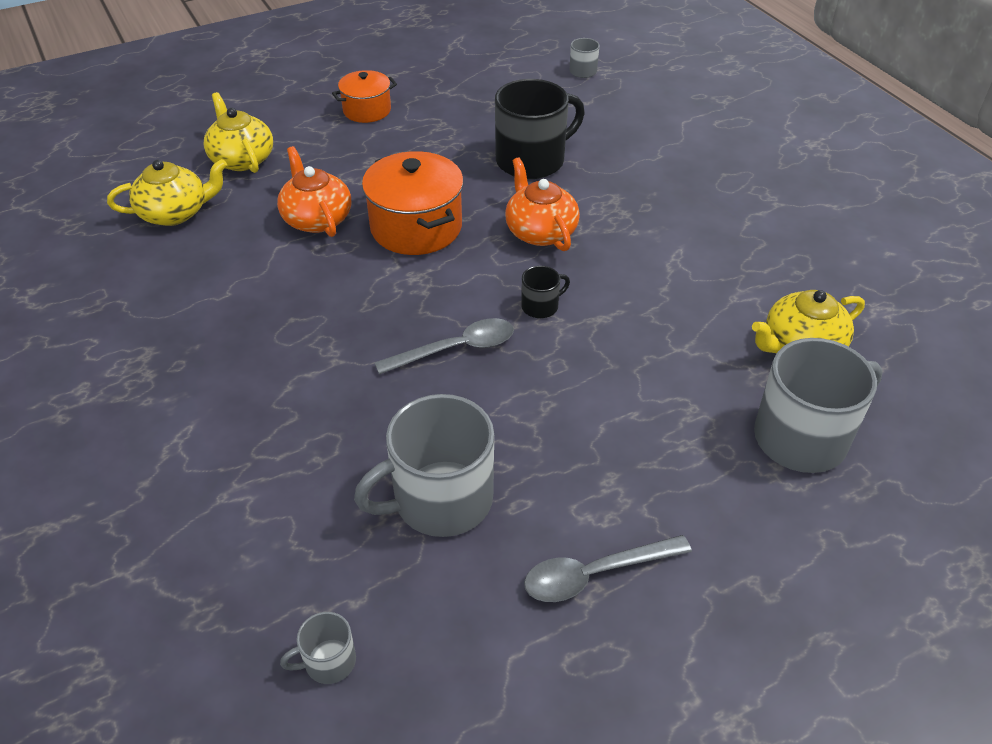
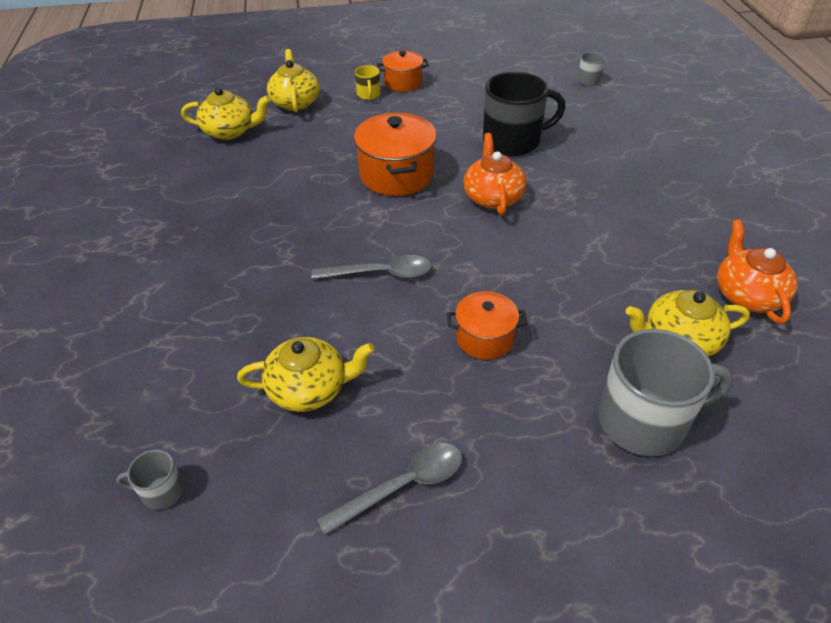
camera: 20 degrees right, 0 degrees up
orange teapot [277,146,351,237] -> orange teapot moved to [717,220,798,324]
grey mug [354,394,494,537] -> yellow teapot [237,337,375,412]
black mug [521,266,570,318] -> none
grey spoon [524,535,692,602] -> grey spoon turned 150 degrees clockwise [317,443,462,535]
none -> yellow mug [355,65,380,100]
none -> orange pot [447,291,527,360]

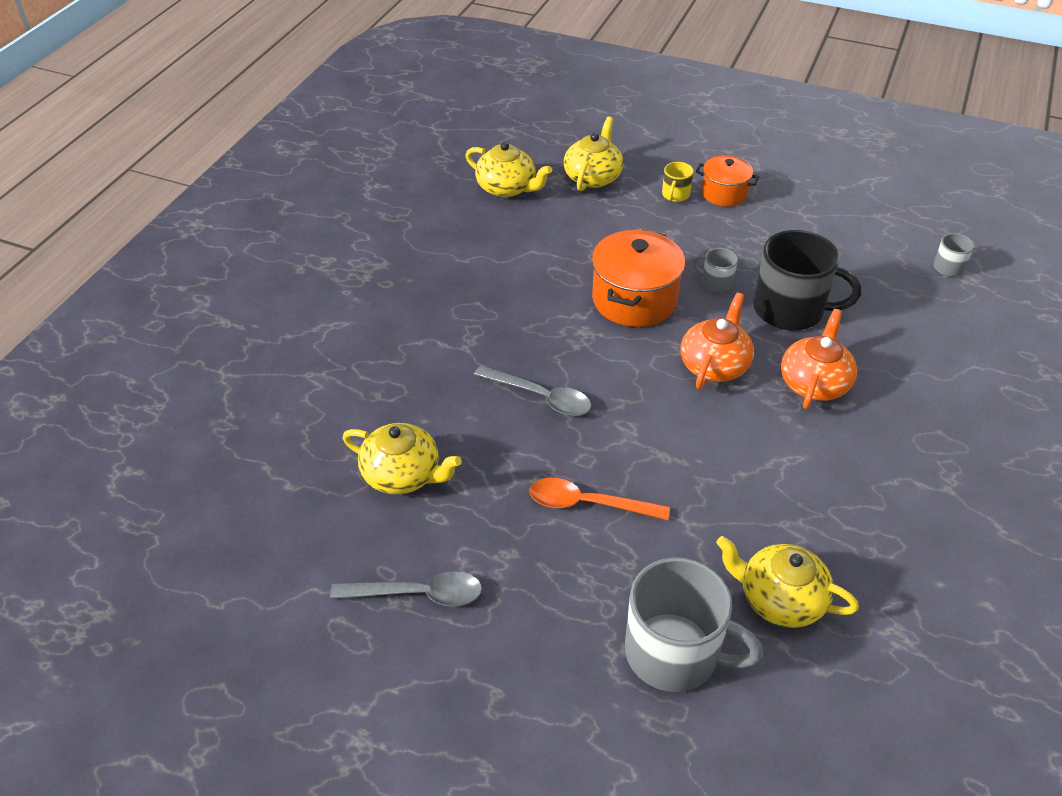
camera: 30 degrees right, 0 degrees up
grey mug [116,450,184,510] -> grey mug moved to [693,248,738,292]
orange pot [447,291,527,360] -> orange spoon [529,478,670,520]
orange teapot [717,220,798,324] -> orange teapot moved to [781,309,857,409]

